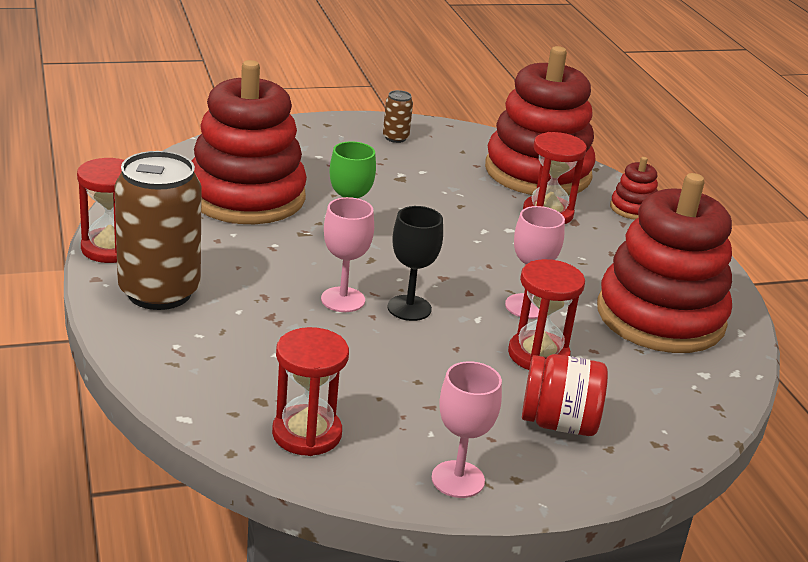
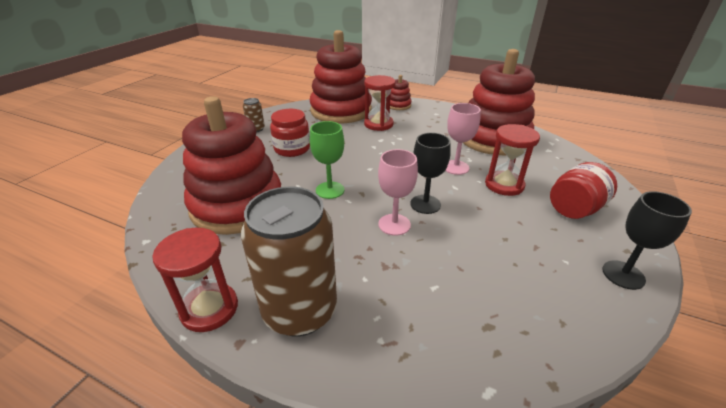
camera: 45 degrees left, 5 degrees up
red hourglass [272,327,349,456] -> none
pink goblet [432,361,502,498] -> black goblet [602,191,692,290]
none -> red jar [270,109,310,157]

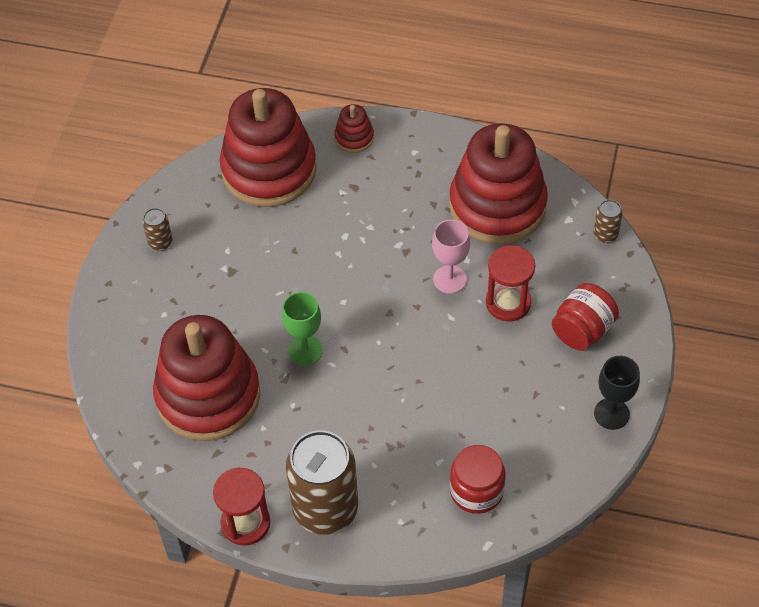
camera: 10 degrees left, 20 degrees up
red jar [270,109,310,157] -> red jar moved to [450,445,506,514]
red hourglass [364,75,396,131] -> none
pink goblet [378,149,418,236] -> none
black goblet [410,133,451,214] -> none
none -> brown can [593,200,623,243]

